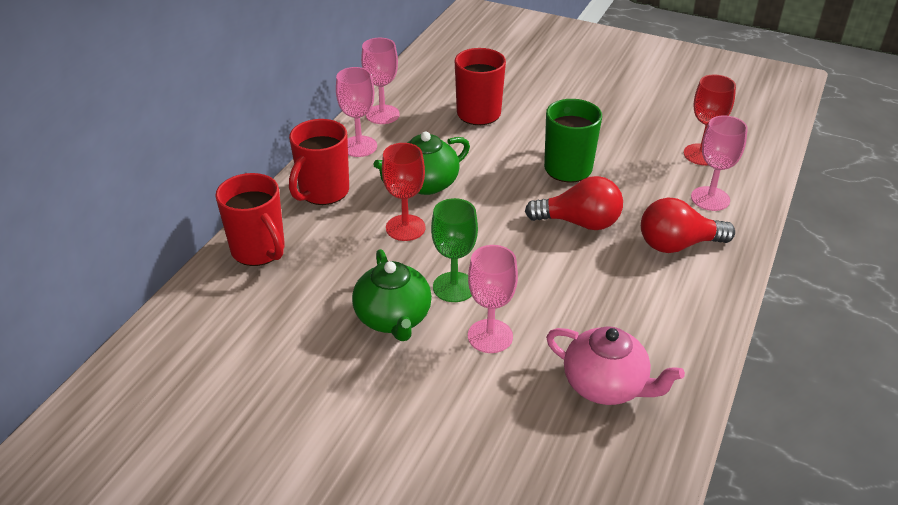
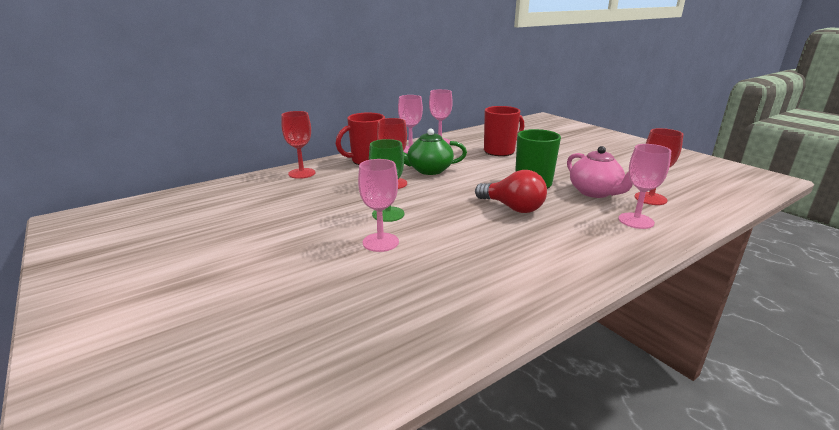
camera: 30 degrees right, 15 degrees down
red mug [215,173,285,266] -> red goblet [281,111,316,179]
green teapot [352,249,432,341] -> none
pink teapot [546,326,685,405] -> pink teapot moved to [567,146,633,198]
red light bulb [641,197,735,253] -> none

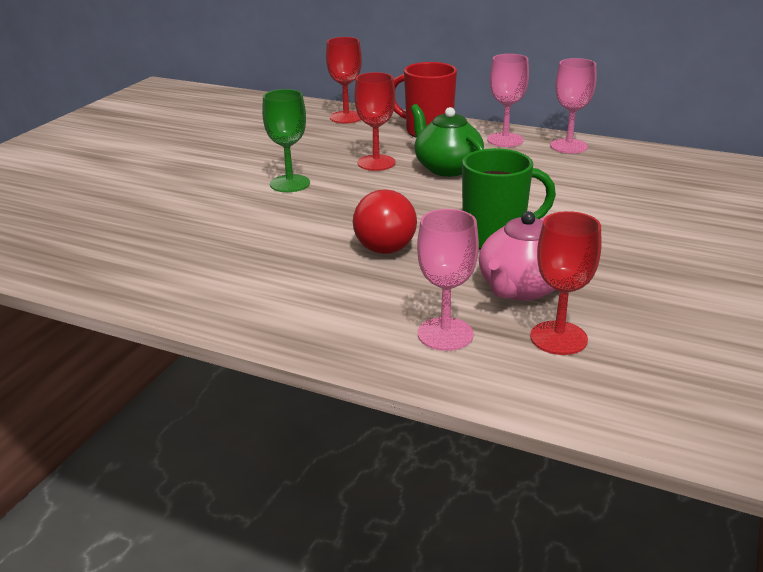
camera: 60 degrees right, 5 degrees up
pink goblet [358,159,399,252] -> none
red mug [484,106,524,156] -> none

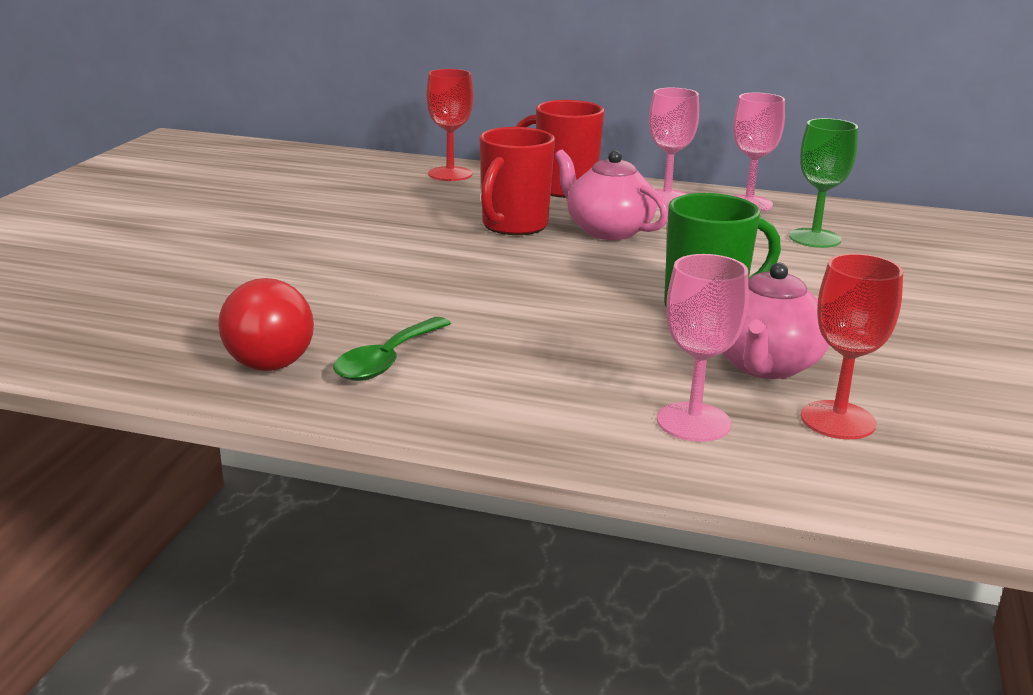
camera: 10 degrees left, 5 degrees down
green goblet [262,89,310,192] -> green goblet moved to [789,118,858,248]
red light bulb [353,189,417,254] -> red light bulb moved to [218,278,314,371]
red goblet [354,72,395,171] -> red mug [479,127,555,235]
green teapot [411,104,484,177] -> pink teapot [555,150,668,240]
none -> green spoon [333,317,451,381]

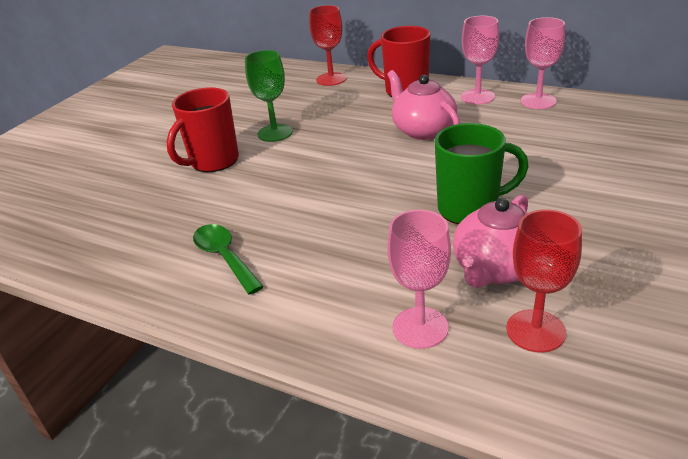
camera: 15 degrees right, 10 degrees up
red light bulb [218,278,314,371] -> none
green spoon [333,317,451,381] -> green spoon turned 105 degrees clockwise [193,224,264,295]
red mug [479,127,555,235] -> red mug moved to [166,87,239,172]
green goblet [789,118,858,248] -> green goblet moved to [245,50,292,142]

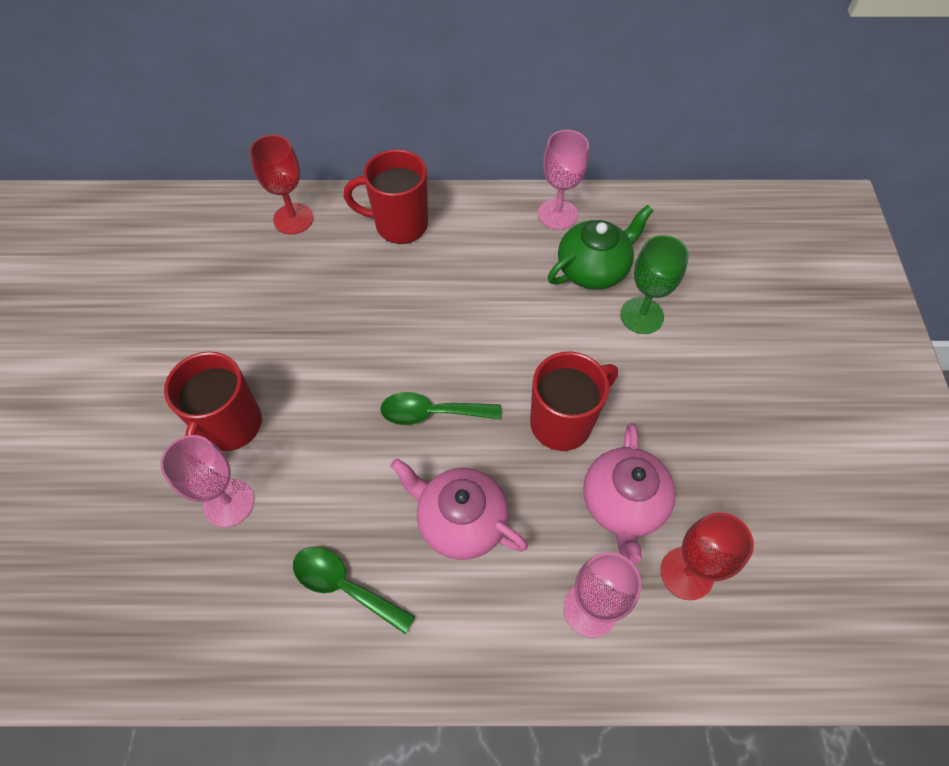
camera: 30 degrees left, 25 degrees up
green goblet [245,50,292,142] -> green goblet moved to [620,235,689,334]
pink teapot [387,70,460,140] -> pink teapot moved to [390,458,528,560]
green mug [435,123,529,225] -> red mug [530,351,618,451]
pink goblet [461,16,499,105] -> pink goblet moved to [160,435,254,527]
none -> green spoon [380,392,501,425]
none -> green teapot [548,205,653,290]

